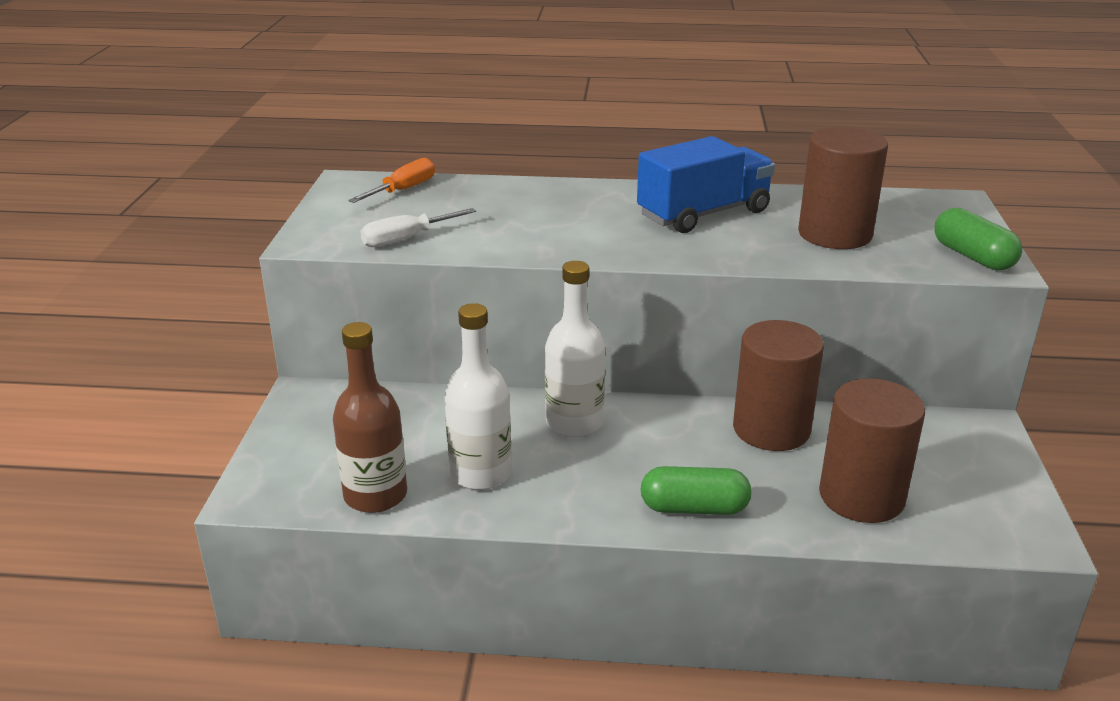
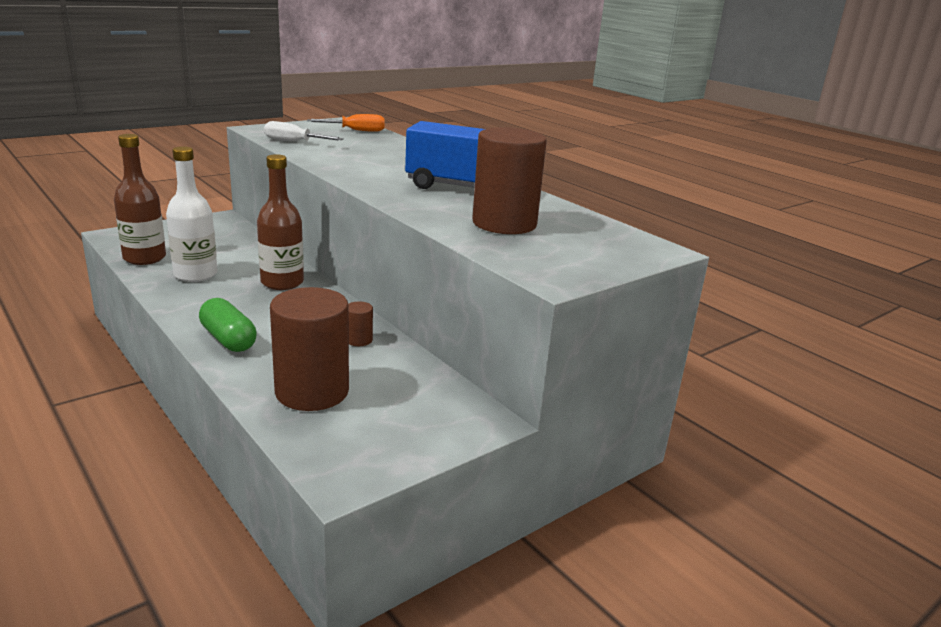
camera: 45 degrees right, 5 degrees down
white bottle [545,261,605,437] -> brown bottle [257,154,304,290]
brown cylinder [733,320,824,451] -> brown cylinder [348,301,373,346], size x0.42
green capsule [935,208,1022,270] -> none

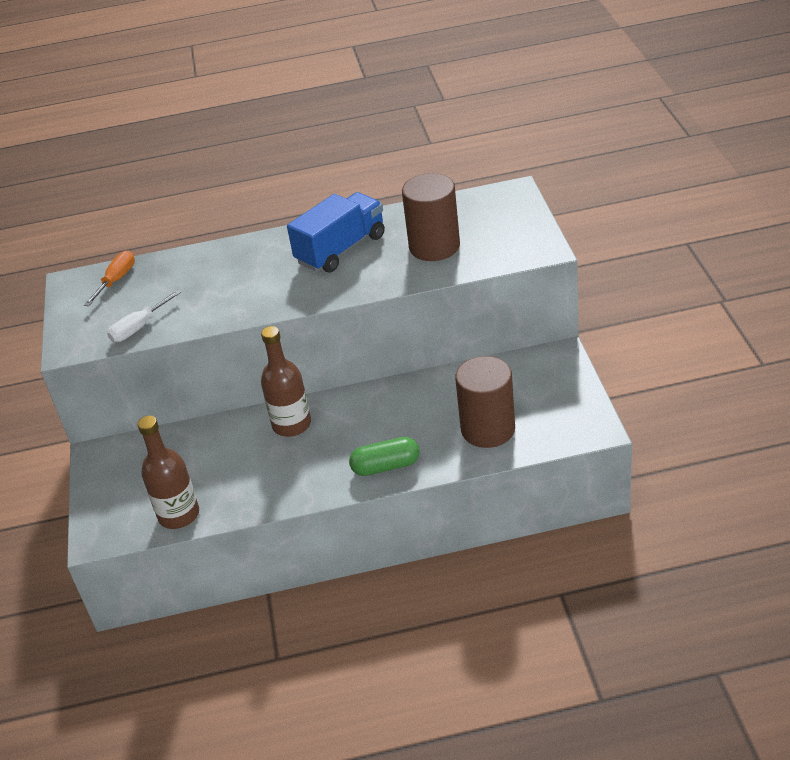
camera: 55 degrees left, 15 degrees up
white bottle [166,146,218,282] -> none
brown cylinder [348,301,373,346] -> none

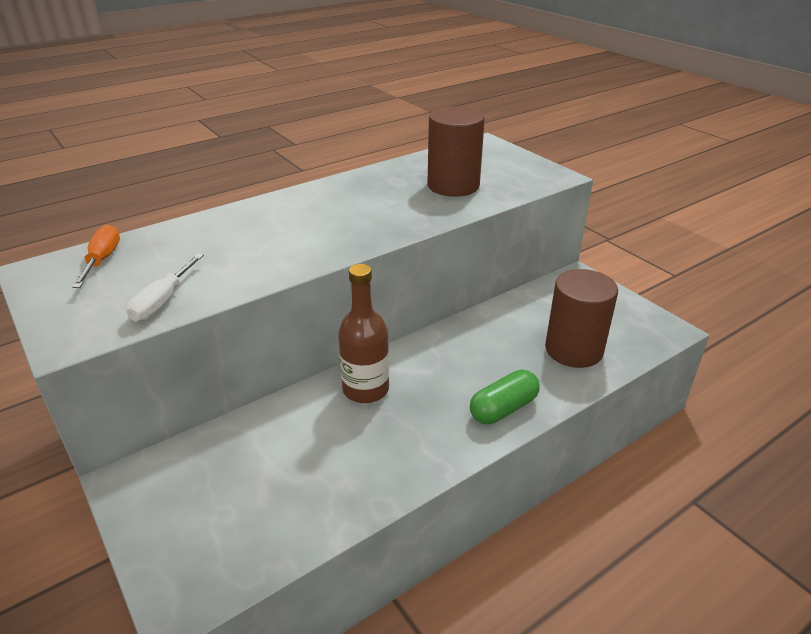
camera: 30 degrees left, 5 degrees down
brown bottle [137,416,199,529] -> none
blue truck [287,192,385,272] -> none

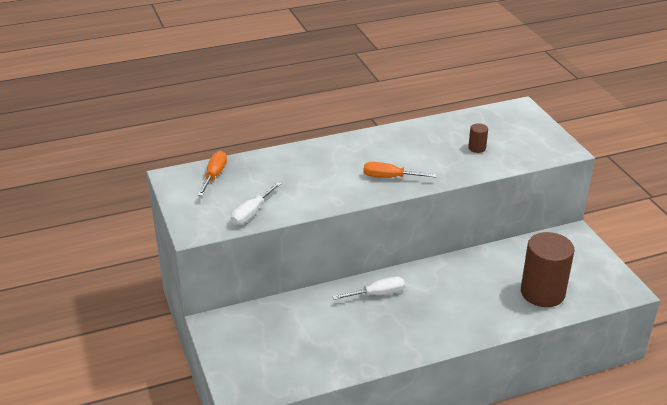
camera: 15 degrees right, 0 degrees up
brown bottle [338,264,389,403] -> white screwdriver [332,277,405,300]
brown cylinder [427,107,485,197] -> brown cylinder [468,123,488,153], size x0.42
green capsule [470,370,540,424] -> none
none -> orange screwdriver [363,162,437,178]

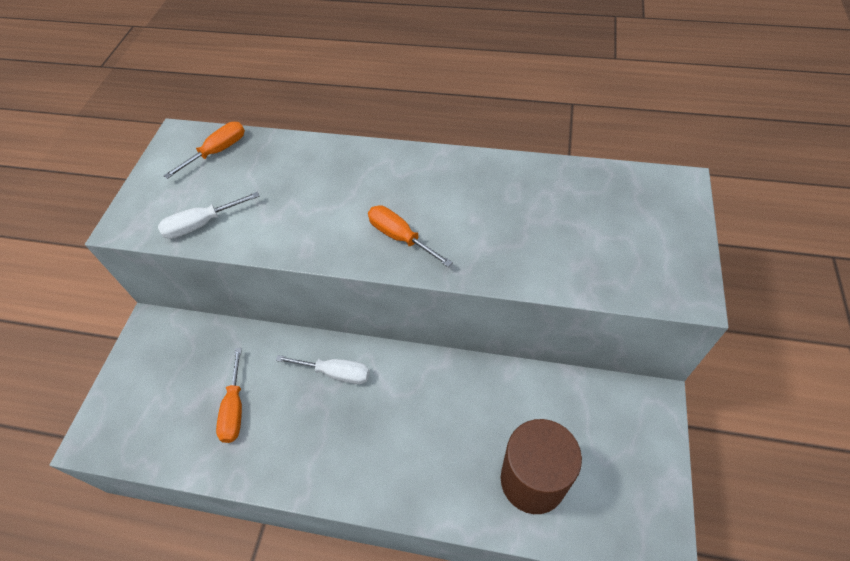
camera: 35 degrees right, 20 degrees up
brown cylinder [468,123,488,153] -> none
none -> orange screwdriver [216,348,242,443]

